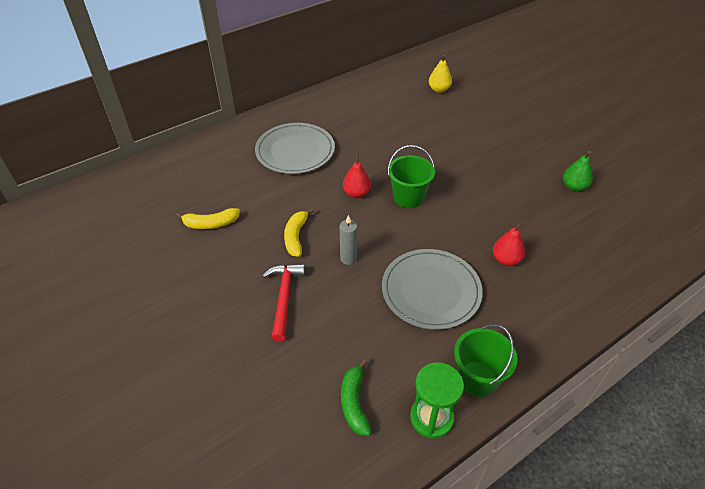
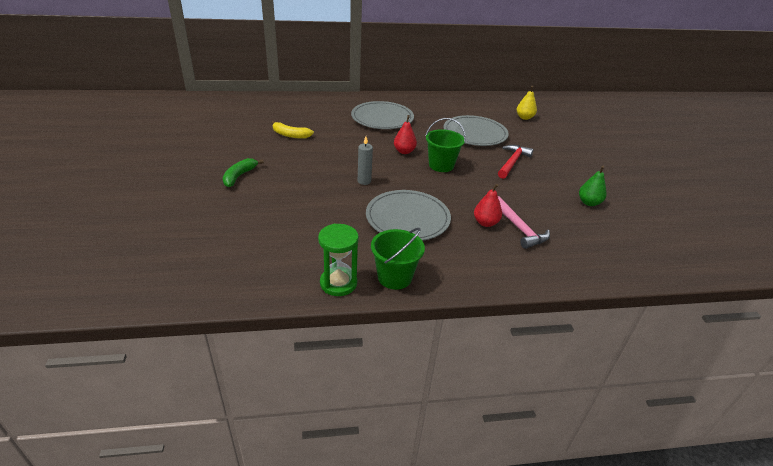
camera: 25 degrees right, 10 degrees down
red hammer [262,264,305,342] -> red hammer moved to [498,145,534,179]
yellow banana [284,208,313,257] -> none
green banana [341,359,372,436] -> green banana moved to [223,158,264,187]
none -> grey plate [444,115,509,146]
none -> pink hammer [498,196,550,249]

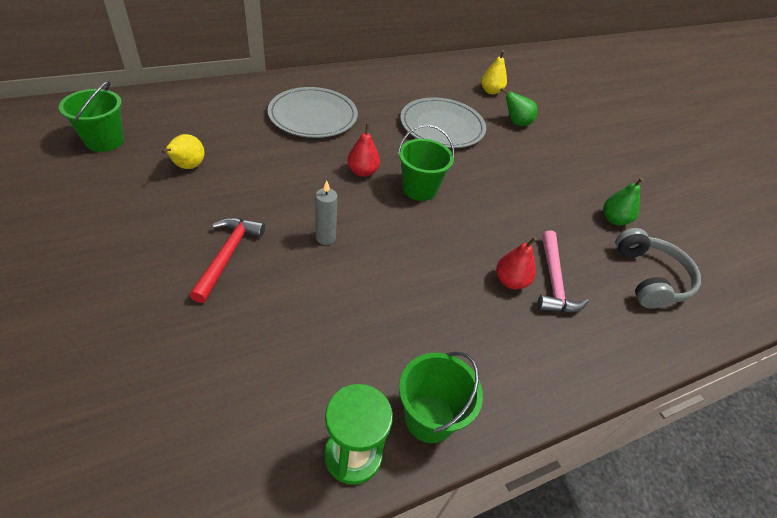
camera: 20 degrees left, 10 degrees up
green banana [223,158,264,187] -> none
yellow banana [271,121,314,139] -> yellow pear [162,134,205,169]
grey plate [366,190,451,241] -> none
red hammer [498,145,534,179] -> red hammer moved to [189,218,265,303]
pink hammer [498,196,550,249] -> pink hammer turned 45 degrees clockwise [537,230,589,312]
none -> green bucket [59,81,124,152]
none -> green pear [500,88,537,126]
none -> grey headphones [616,228,701,308]

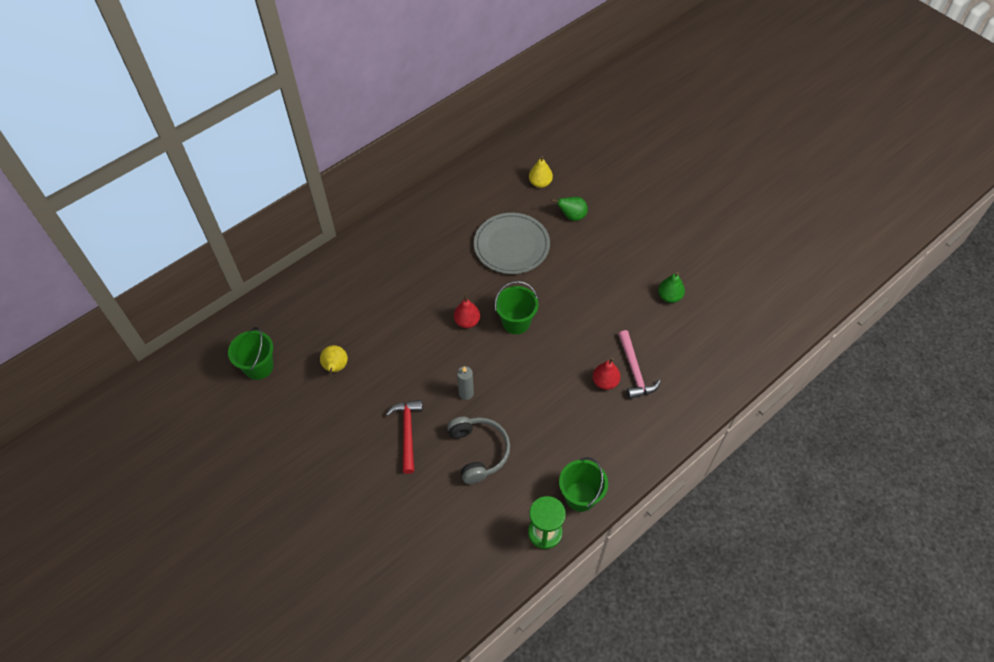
camera: 10 degrees left, 10 degrees up
grey plate [268,87,358,138] -> none
grey headphones [616,228,701,308] -> grey headphones moved to [447,417,510,484]

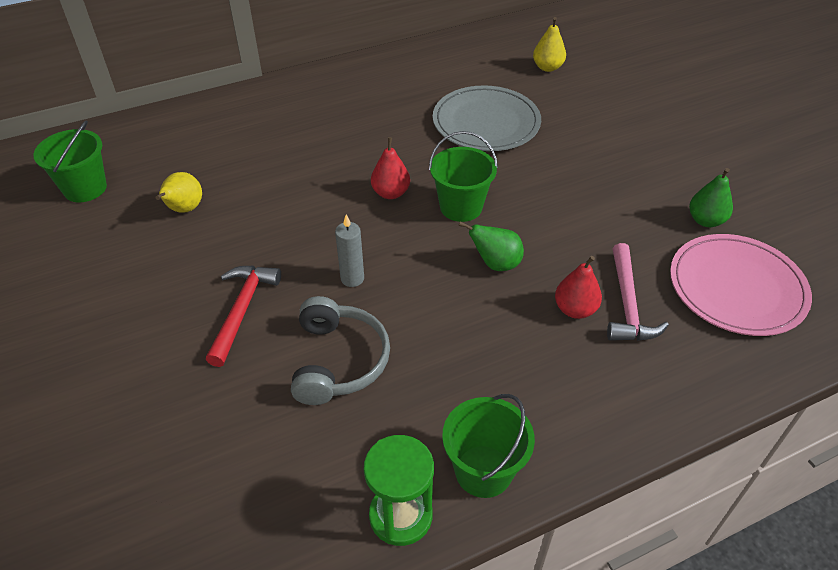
camera: 15 degrees right, 10 degrees down
green pear [551,197,588,221] -> green pear moved to [459,222,524,271]
none -> pink plate [670,234,812,336]

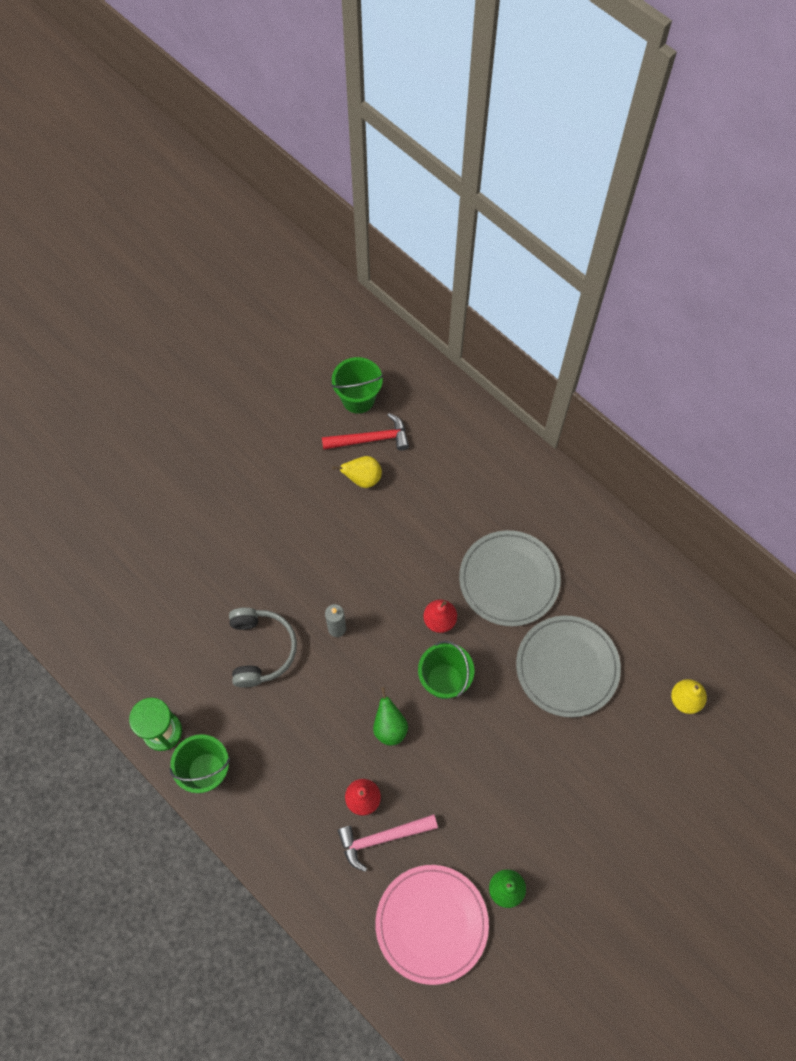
camera: 70 degrees right, 20 degrees up
red hammer [206,266,281,367] -> red hammer moved to [322,413,409,451]
grey headphones [291,296,390,405] -> grey headphones turned 75 degrees counterclockwise [229,607,297,688]
none -> grey plate [459,530,561,626]

